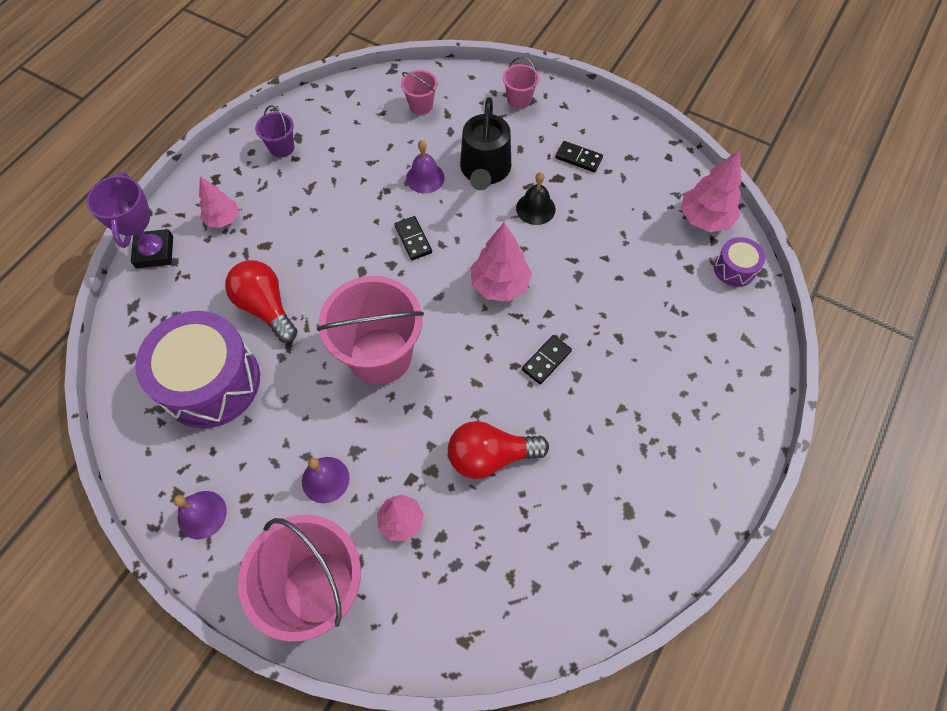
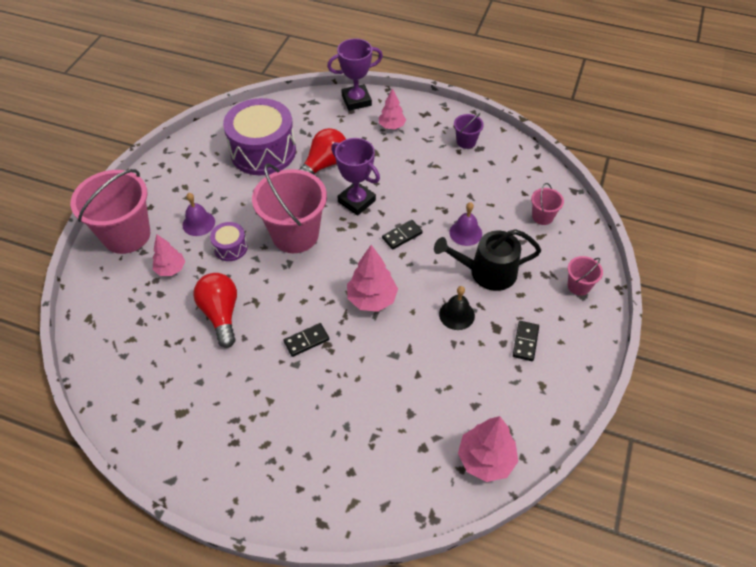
camera: 80 degrees right, 10 degrees down
purple bell [173,491,227,539] -> none
black domino [522,335,572,384] -> black domino turned 60 degrees counterclockwise [284,323,329,357]
purple drum [714,237,765,287] -> purple drum moved to [210,222,248,261]
none -> purple trophy [331,138,380,216]

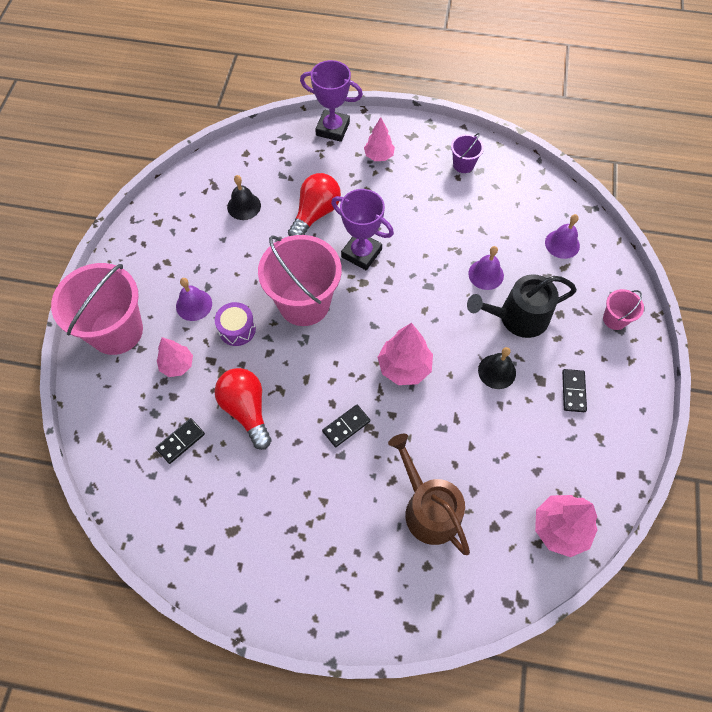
camera: 10 degrees left, 10 degrees up
purple drum [223,98,296,175] -> black bell [227,175,261,220]
purple trophy [327,38,383,111] -> purple trophy turned 45 degrees clockwise [300,60,363,142]
black domino [382,220,423,250] -> black domino moved to [155,418,205,464]
pink bucket [531,183,564,225] -> purple bell [545,214,580,259]
none -> brown watering can [388,434,470,555]

